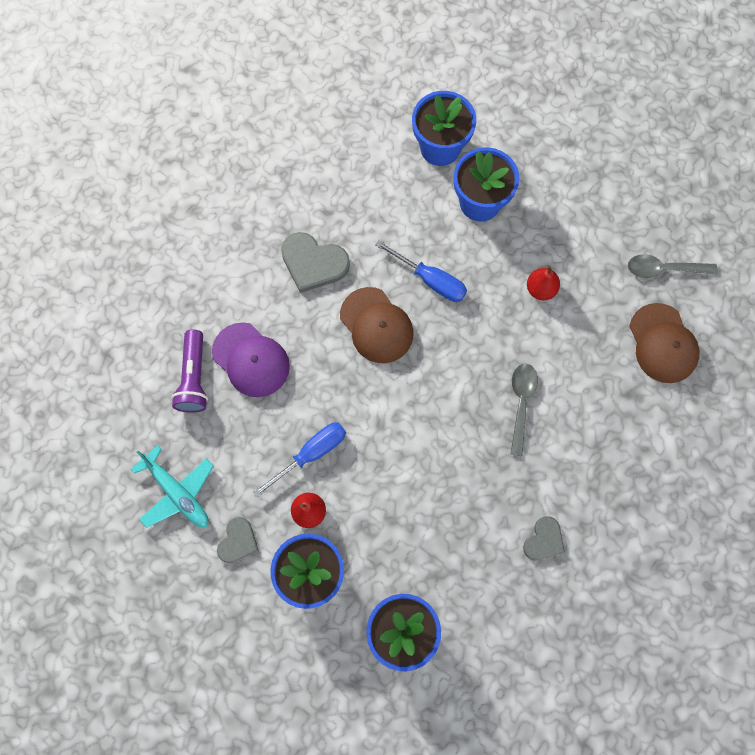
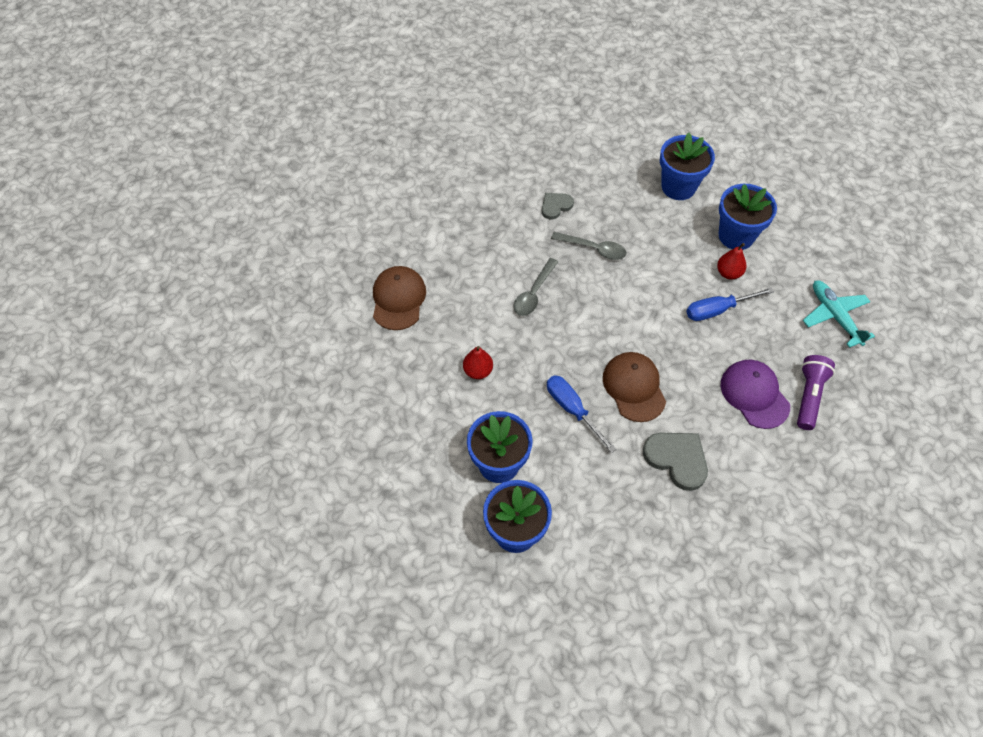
camera: 160 degrees left, 15 degrees down
grey heart [217,517,258,563] -> none
grey spoon [628,254,718,278] -> grey spoon moved to [551,232,626,260]

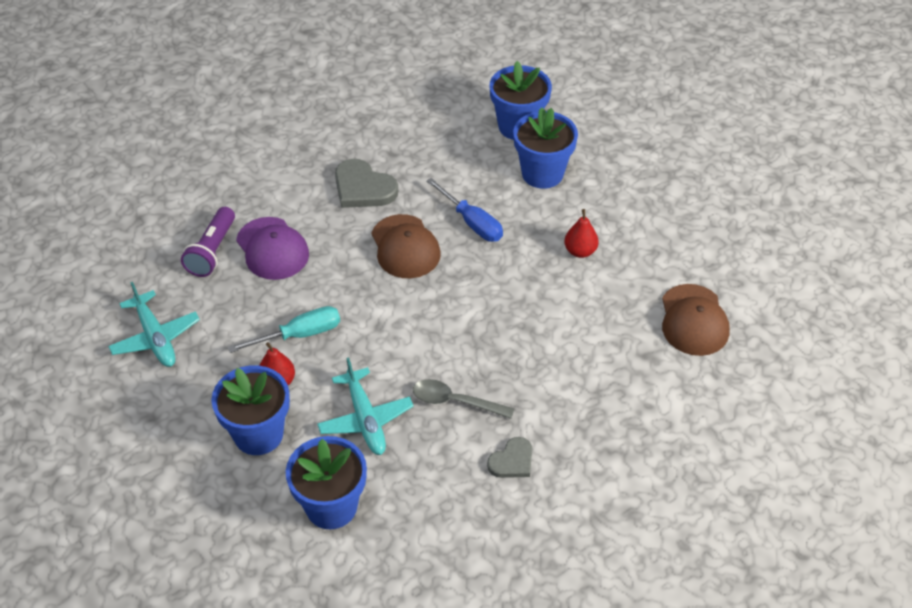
camera: 175 degrees right, 10 degrees down
grey spoon [513,258,558,316] -> none
blue screwdriver [687,287,774,321] -> turquoise screwdriver [228,306,340,353]
none -> turquoise plane [317,357,414,455]

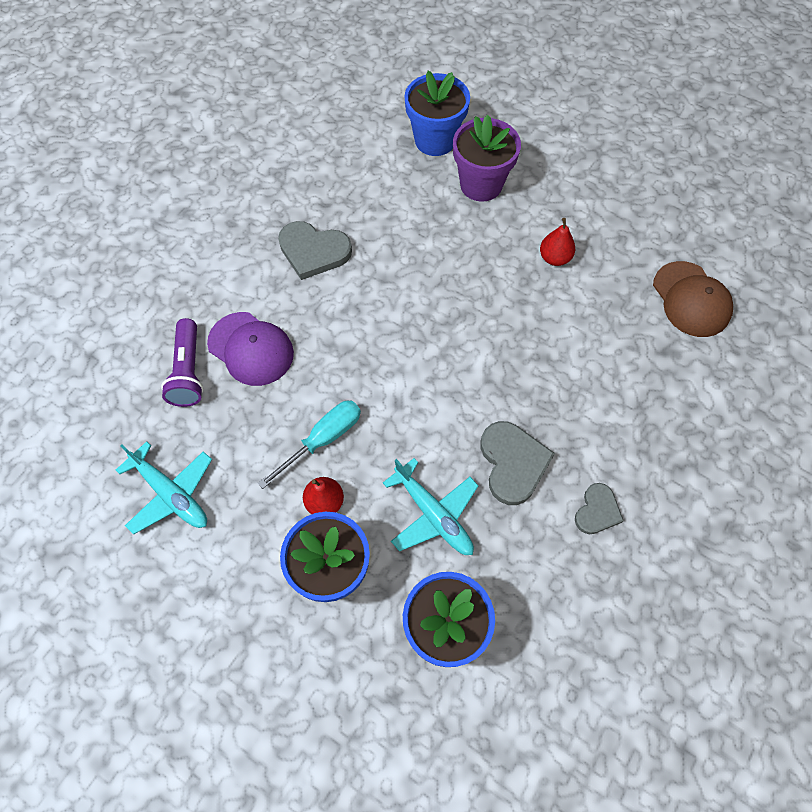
camera: 20 degrees left, 15 degrees up
brown cap [371,214,441,278] -> none
grey spoon [413,379,515,419] -> grey heart [480,421,555,505]
blue screwdriver [426,178,503,242] -> none
blue flower pot [513,107,578,189] -> purple flower pot [453,114,521,202]

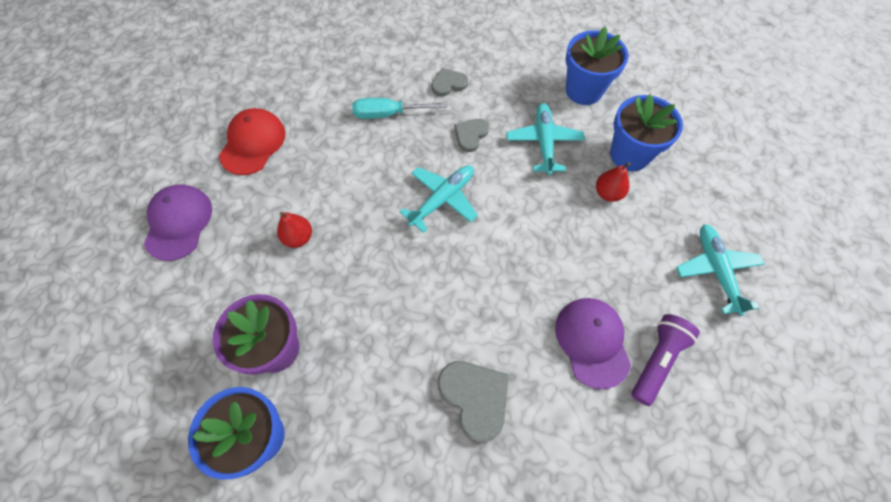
camera: 140 degrees left, 0 degrees up
turquoise screwdriver [258,400,361,489] -> turquoise screwdriver moved to [352,98,447,119]
grey heart [480,421,555,505] -> grey heart [454,119,489,152], size x0.61
brown cap [653,261,733,337] -> red cap [219,108,285,175]
none -> purple cap [144,184,212,261]
none -> turquoise plane [400,165,478,233]

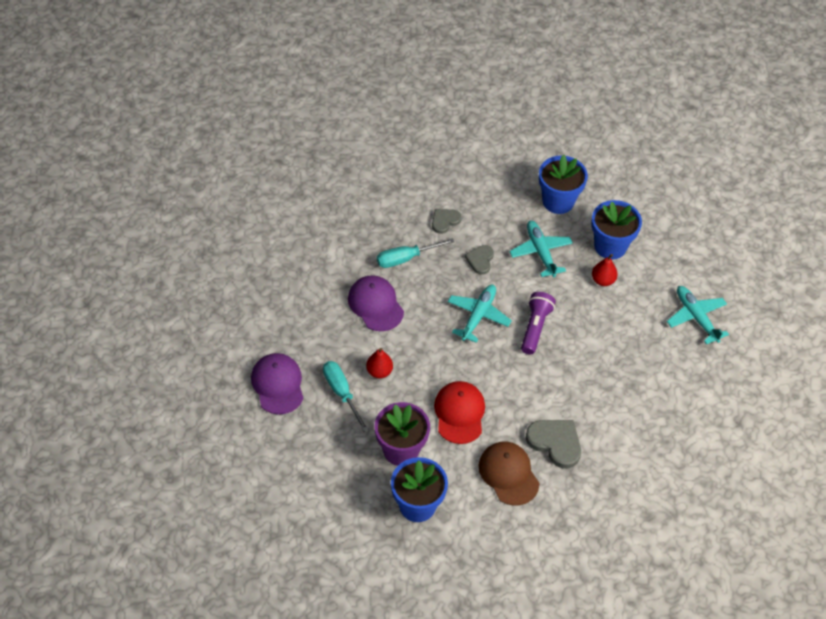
camera: 20 degrees left, 10 degrees down
red cap [219,108,285,175] -> red cap moved to [434,381,485,444]
purple cap [555,298,631,389] -> purple cap moved to [348,275,404,331]
purple flashlight [631,314,700,406] -> purple flashlight moved to [521,292,556,354]
none -> turquoise screwdriver [323,361,369,432]
none -> brown cap [478,441,539,506]

